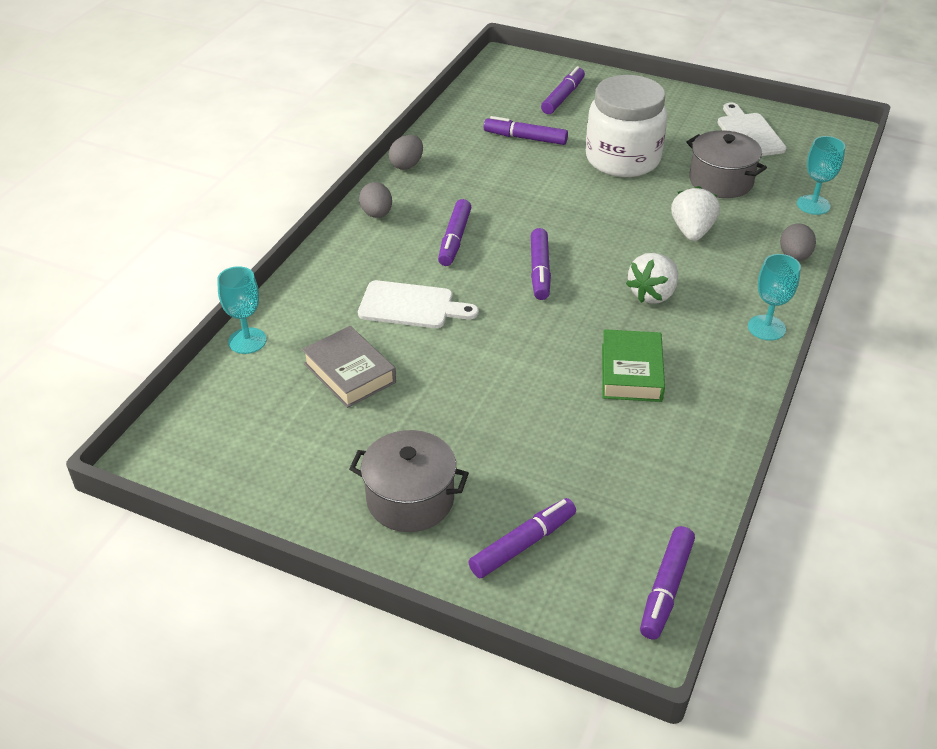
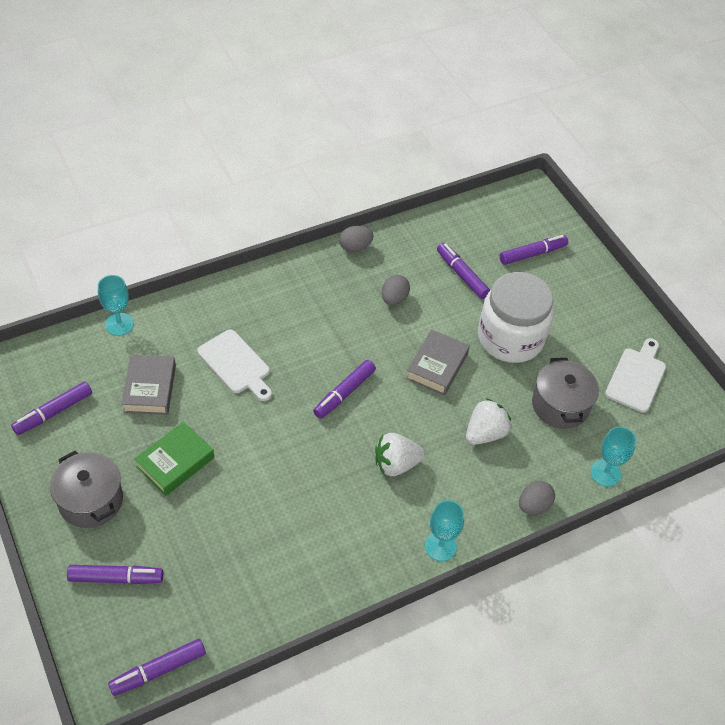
camera: 35 degrees right, 10 degrees up
grey egg [359,182,392,218] -> grey egg moved to [382,275,410,305]
purple marker [438,199,471,266] -> purple marker moved to [11,381,92,435]
green book [602,329,665,402] -> green book moved to [134,422,214,496]
none -> grey book [406,329,470,396]

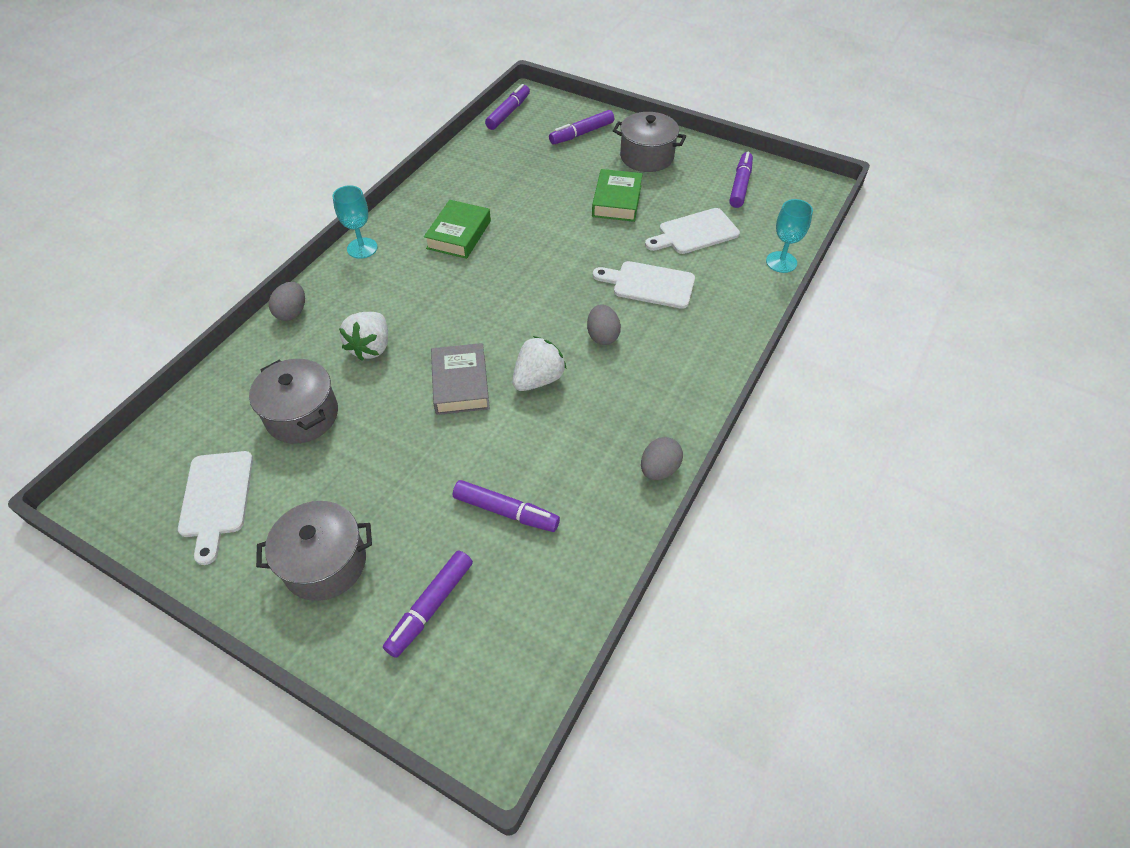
camera: 150 degrees right, 0 degrees up
grey book [121,355,176,415] -> white cutting board [645,208,740,254]
purple marker [313,360,376,419] -> none
white strawberry [375,433,425,476] -> white strawberry moved to [512,336,567,391]
grey egg [382,275,410,305] -> grey egg moved to [587,304,621,345]
white jar [478,272,554,363] -> none
turquoise goblet [590,426,636,487] -> none
none -> grey pot [256,501,372,601]
none -> green book [424,200,491,259]

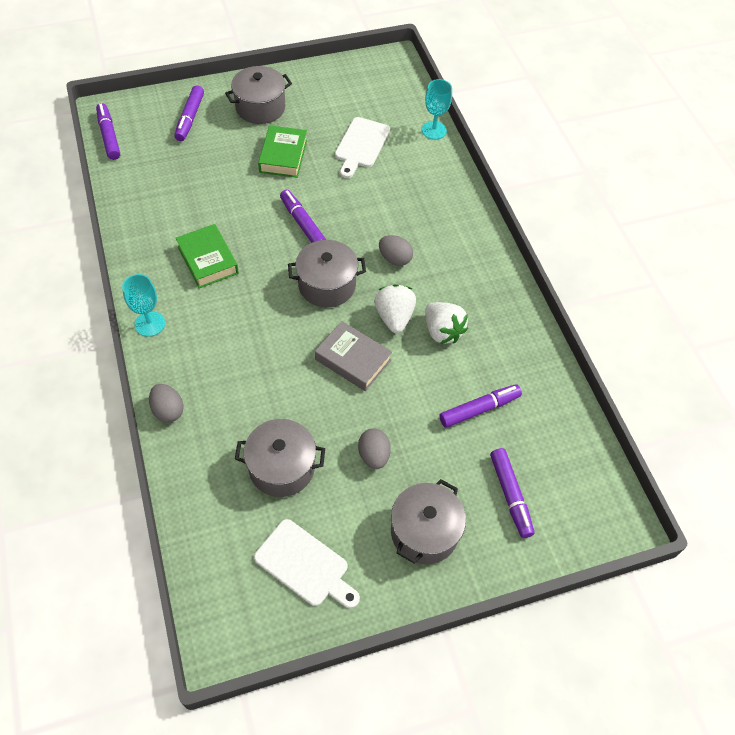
camera: 50 degrees left, 5 degrees up
white strawberry [339,312,388,361] -> white strawberry moved to [425,302,468,344]
green book [592,169,643,222] -> green book turned 45 degrees clockwise [258,125,307,178]
white cutting board [593,261,695,309] -> none
grey egg [641,437,683,480] -> grey egg moved to [358,428,391,469]
purple marker [729,152,753,208] -> purple marker moved to [280,190,326,243]
none -> grey pot [288,240,366,307]

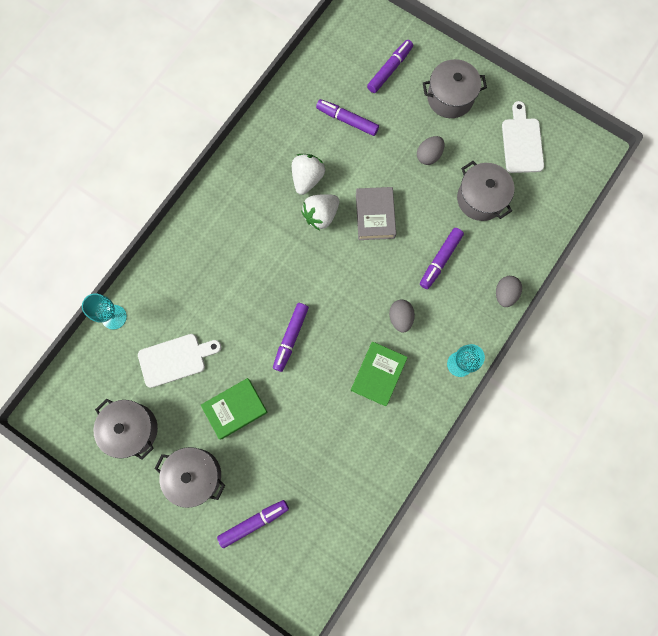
camera: 125 degrees left, 20 degrees up
purple marker [96,103,120,160] -> purple marker moved to [420,228,464,289]
grey pot [288,240,366,307] -> grey pot moved to [94,398,158,460]
grey egg [379,235,413,266] -> grey egg moved to [389,300,415,333]

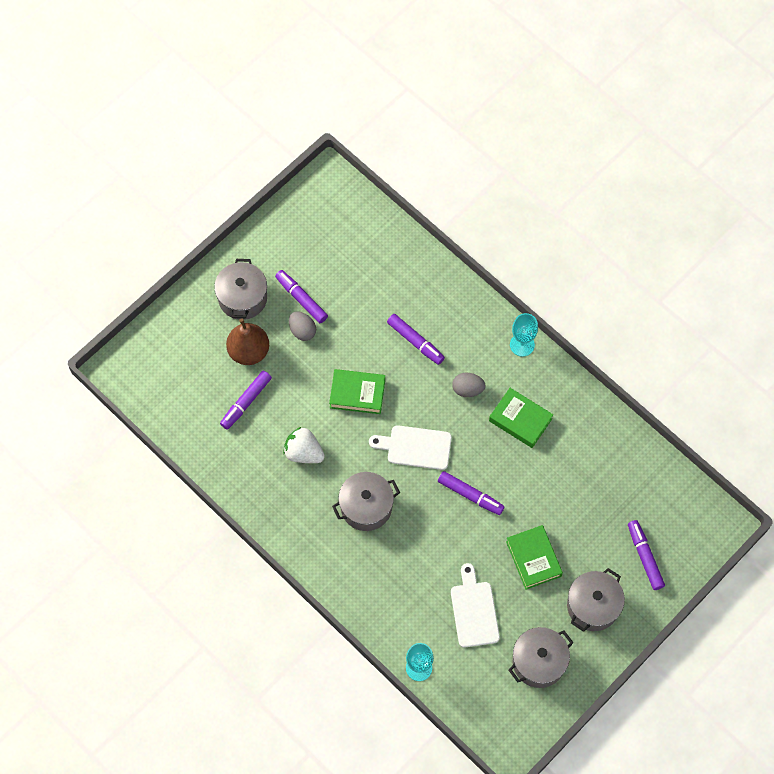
camera: 80 degrees left, 10 degrees down
white strawberry [301,194,339,230] -> none
grey book [356,187,396,240] -> green book [329,369,385,414]
purple marker [367,40,413,93] -> purple marker moved to [275,270,328,323]
grey pot [457,161,514,221] -> grey pot moved to [332,472,400,531]
grey egg [496,276,522,307] -> none
white cutting board [502,101,544,173] -> white cutting board moved to [369,425,452,470]
none -> brown pear [226,318,269,365]

